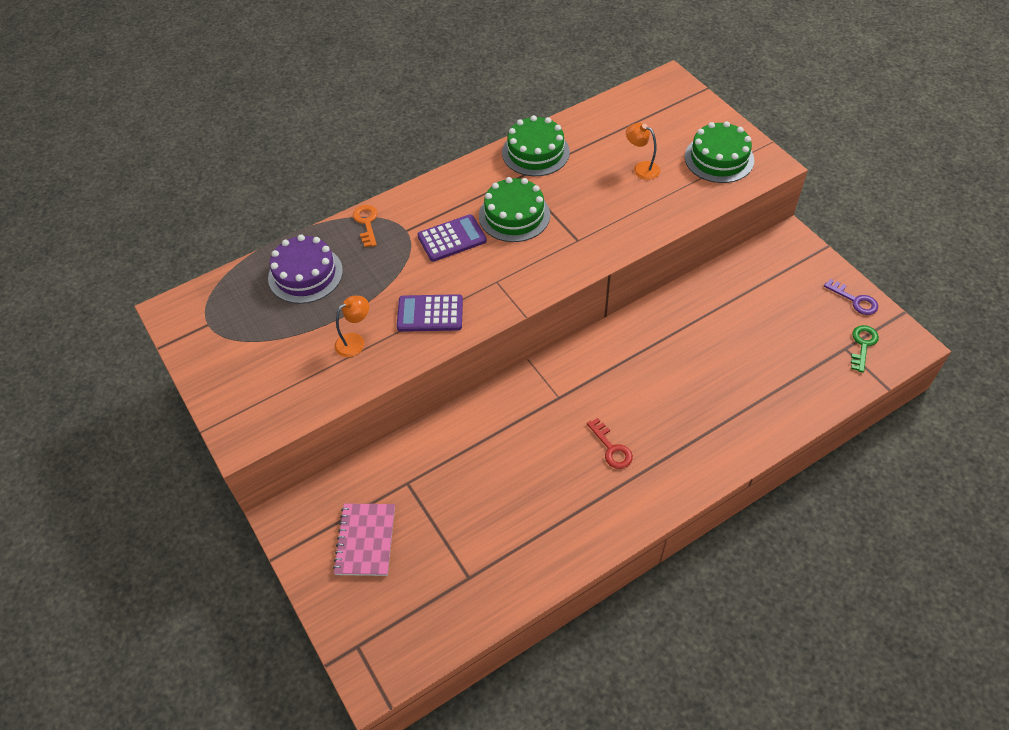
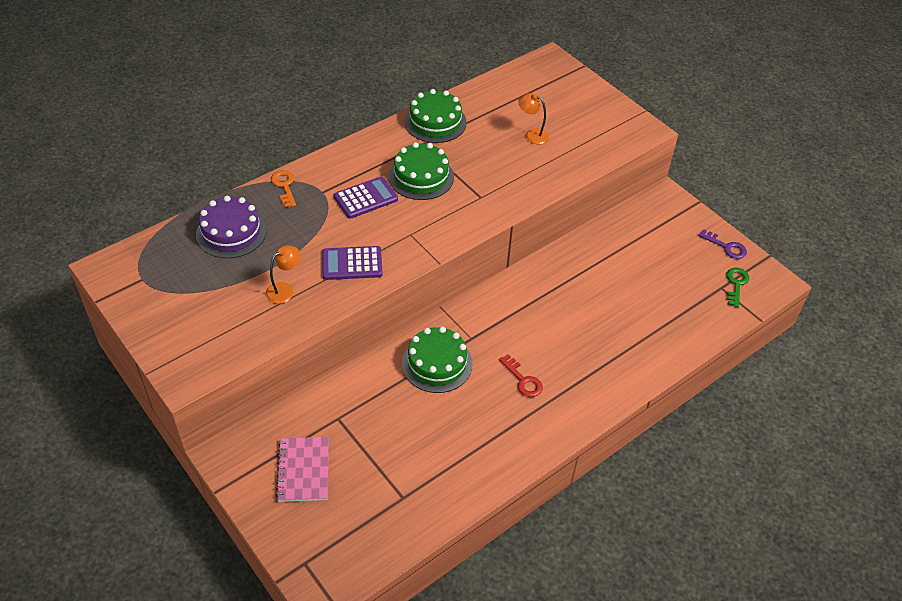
camera: 10 degrees left, 5 degrees down
green cake [685,121,754,183] -> green cake moved to [402,327,473,393]

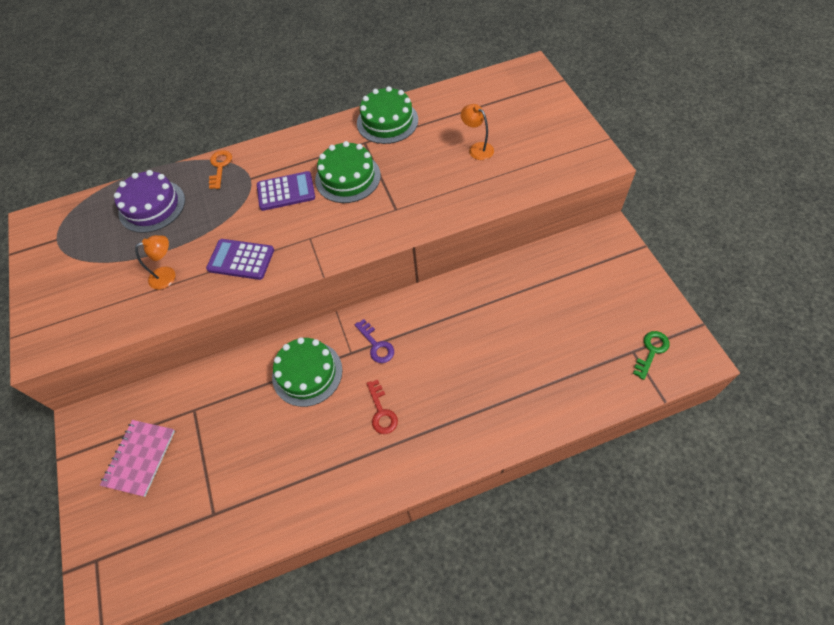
camera: 25 degrees right, 10 degrees up
purple key [698,229,747,259] -> purple key moved to [355,319,394,363]

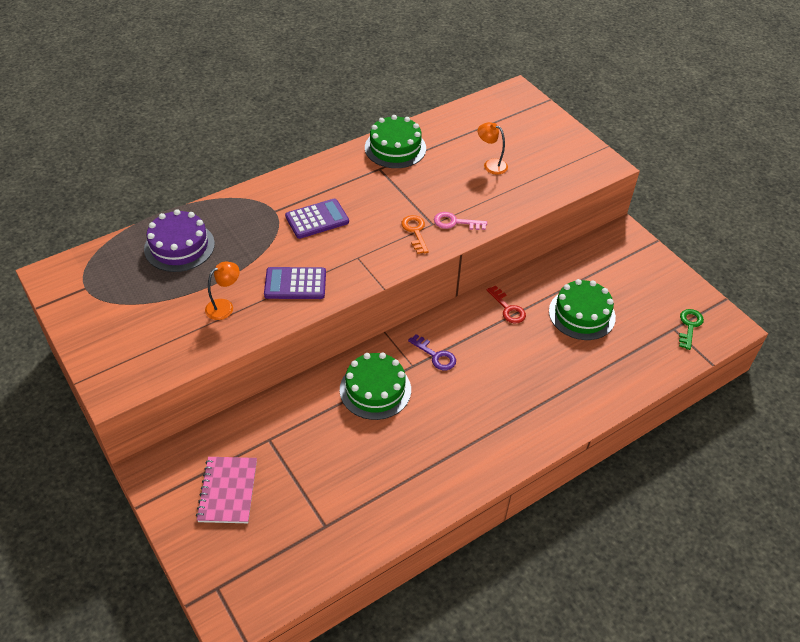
camera: 20 degrees left, 10 degrees down
orange key [209,150,232,189] -> orange key moved to [401,215,429,254]
green cake [315,141,381,203] -> green cake moved to [549,279,616,340]
red key [367,380,398,434] -> red key moved to [487,285,526,323]
none -> pink key [434,212,487,230]

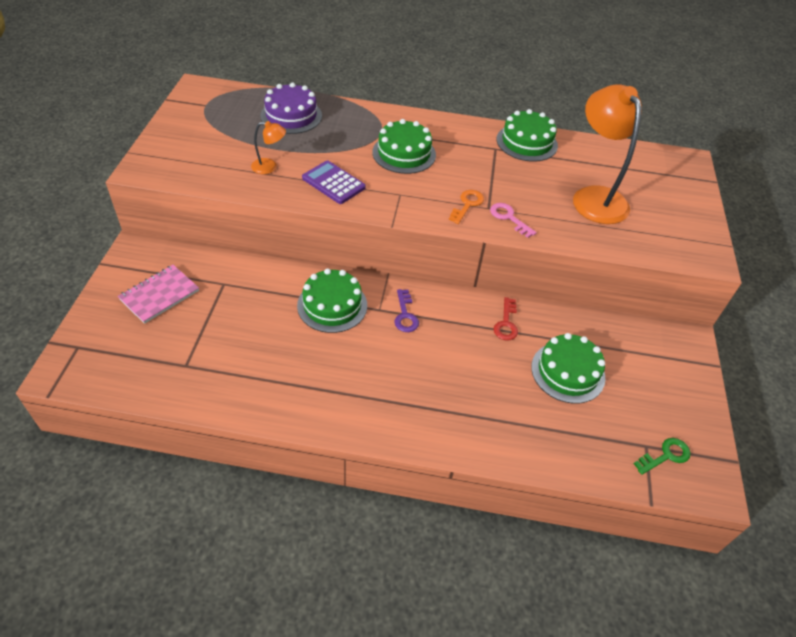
camera: 40 degrees right, 0 degrees up
purple calculator [285,199,349,239] -> green cake [372,119,436,174]
orange lamp [478,122,508,175] -> orange lamp [573,84,642,224], size x2.23

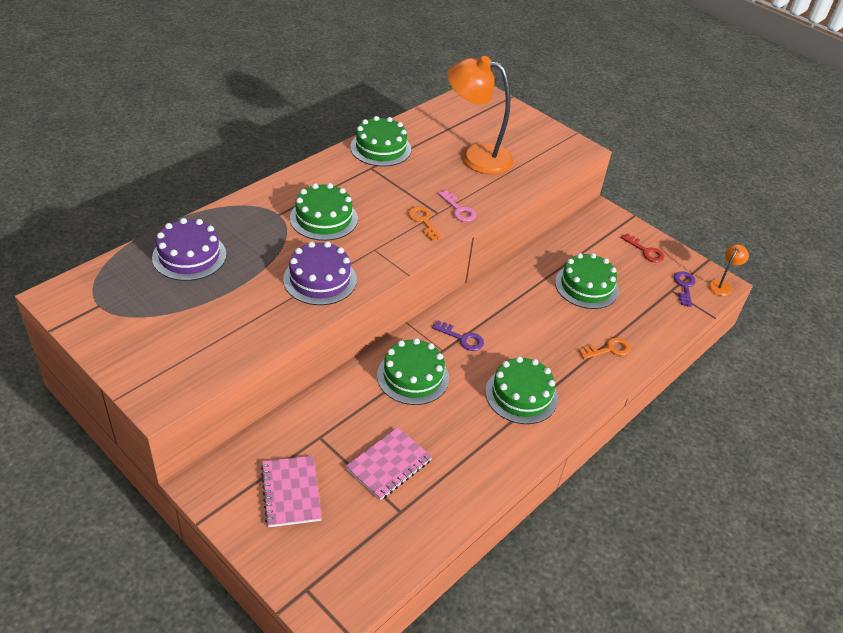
camera: 55 degrees left, 5 degrees down
orange lamp [251,121,286,174] -> orange lamp moved to [708,244,749,296]
purple calculator [302,160,366,204] -> purple cake [283,241,357,305]
pink key [490,203,537,238] -> pink key turned 120 degrees counterclockwise [438,190,476,222]
red key [494,297,518,340] -> red key moved to [621,233,664,262]
green key [634,438,690,475] -> purple key [674,271,696,307]
none -> pink notebook [346,427,432,500]
none -> green cake [485,356,558,424]
none -> orange key [579,338,631,359]

